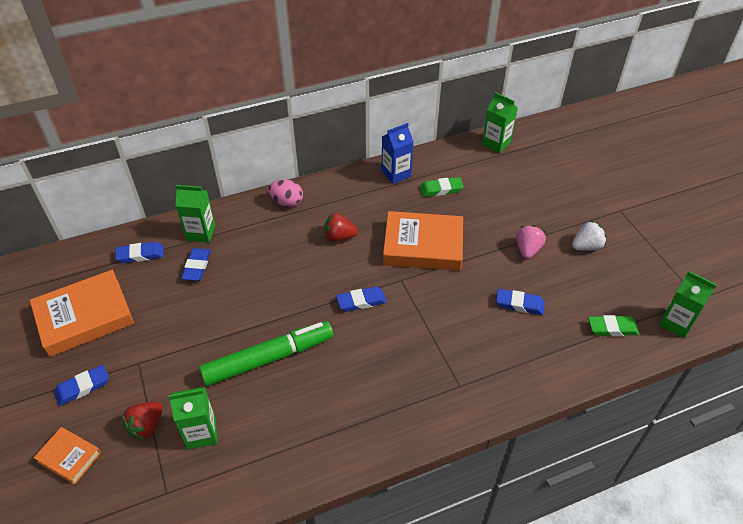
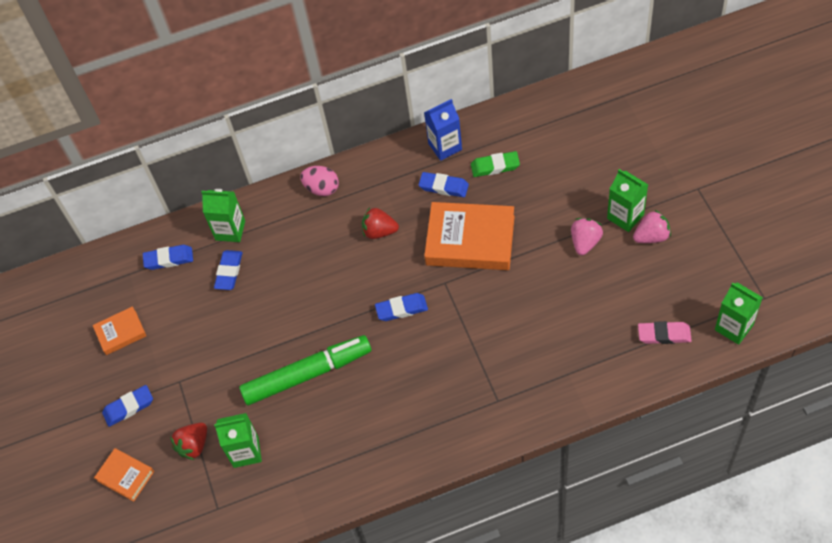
camera: 10 degrees right, 10 degrees up
orange book [30,270,134,357] -> orange book [93,306,146,355], size x0.51
green carton [482,92,518,153] -> green carton moved to [607,169,648,232]
blue eraser [496,289,545,315] -> blue eraser moved to [419,172,469,197]
white strawberry [572,221,607,251] -> pink strawberry [633,210,671,243]
green eraser [588,315,639,336] -> pink eraser [638,321,692,344]

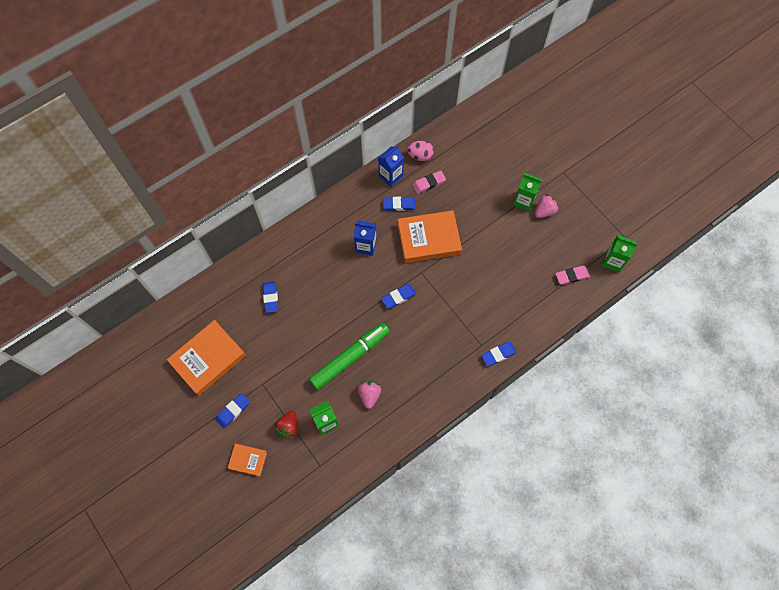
camera: 25 degrees left, 10 degrees up
orange book [93,306,146,355] -> orange book [167,320,246,396], size x1.94
blue eraser [143,245,193,270] -> blue eraser moved to [481,342,517,366]
green carton [201,189,245,242] -> none
pink egg [300,166,339,196] -> pink egg moved to [407,141,434,161]
red strawberry [362,208,399,239] -> blue carton [354,220,377,256]
green eraser [471,151,520,177] -> pink eraser [412,171,446,194]
pink strawberry [571,218,603,255] -> pink strawberry moved to [358,381,381,409]

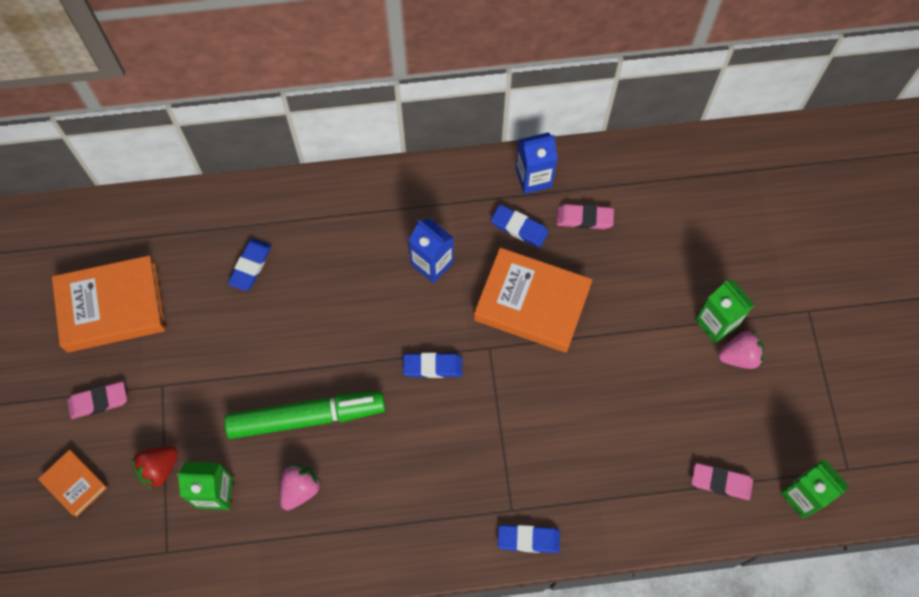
camera: 30 degrees right, 0 degrees up
blue eraser [215,393,250,429] -> pink eraser [67,381,127,419]
pink egg [407,141,434,161] -> none

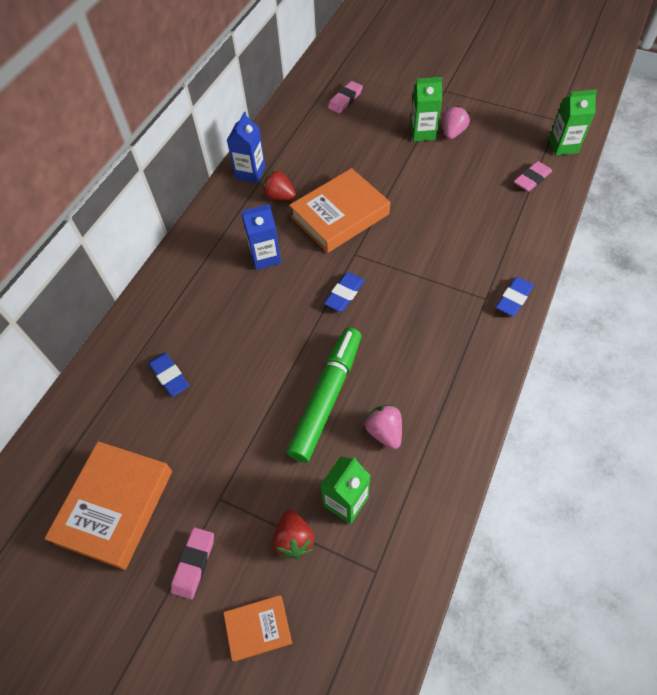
camera: 55 degrees left, 10 degrees down
blue eraser [491,205,549,248] -> red strawberry [262,169,296,201]
pink eraser [556,204,614,229] -> pink eraser moved to [328,81,363,114]

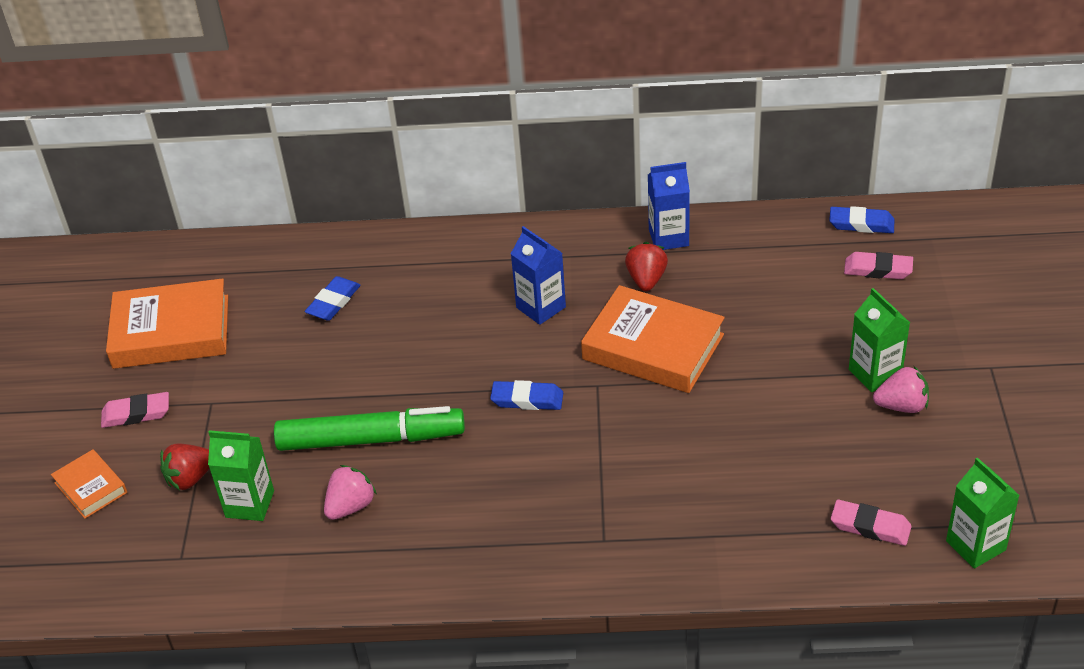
camera: 65 degrees right, 15 degrees down
blue eraser [496,277,534,316] -> blue eraser moved to [829,206,894,233]

